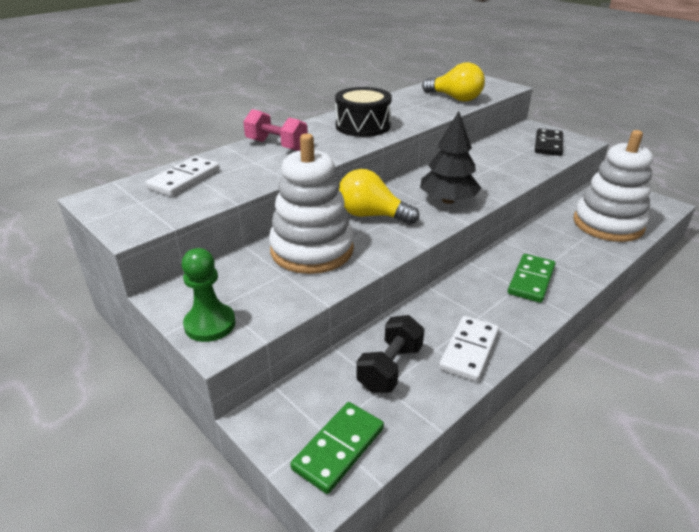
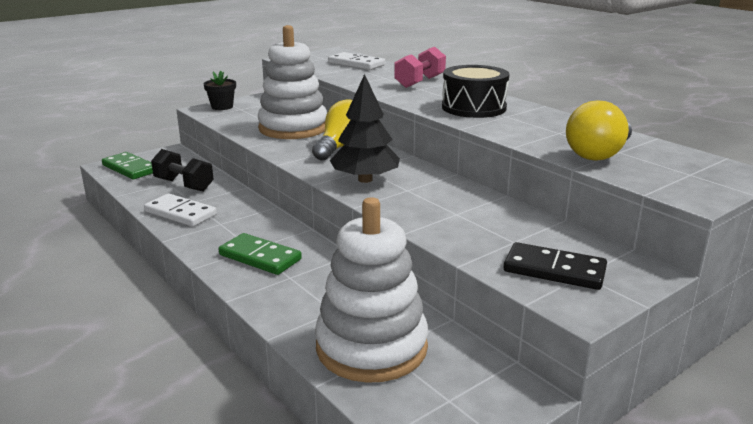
camera: 95 degrees right, 10 degrees down
green pawn [182,248,236,342] -> black flower pot [204,71,236,110]

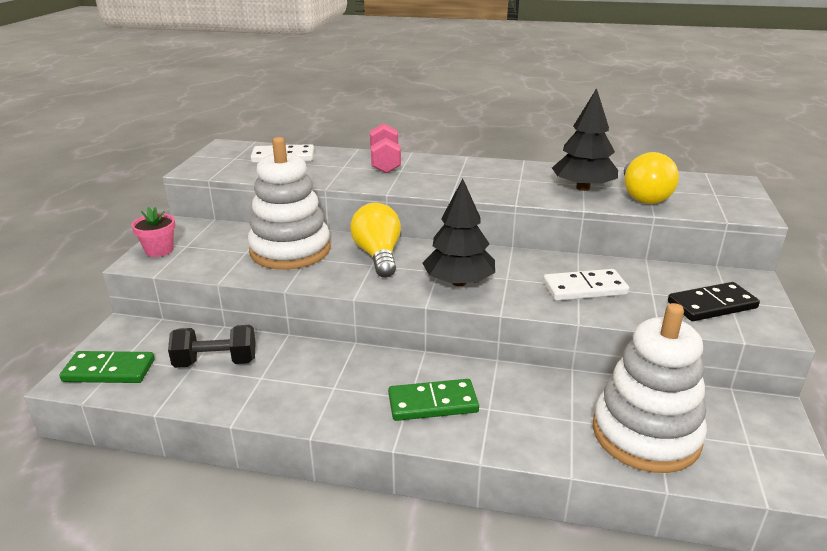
camera: 40 degrees left, 5 degrees up
white domino [144,193,217,227] -> white domino moved to [543,269,629,301]
black flower pot [204,71,236,110] -> pink flower pot [131,207,175,257]
black drum [442,65,510,118] -> none
none -> black tree [552,88,618,191]

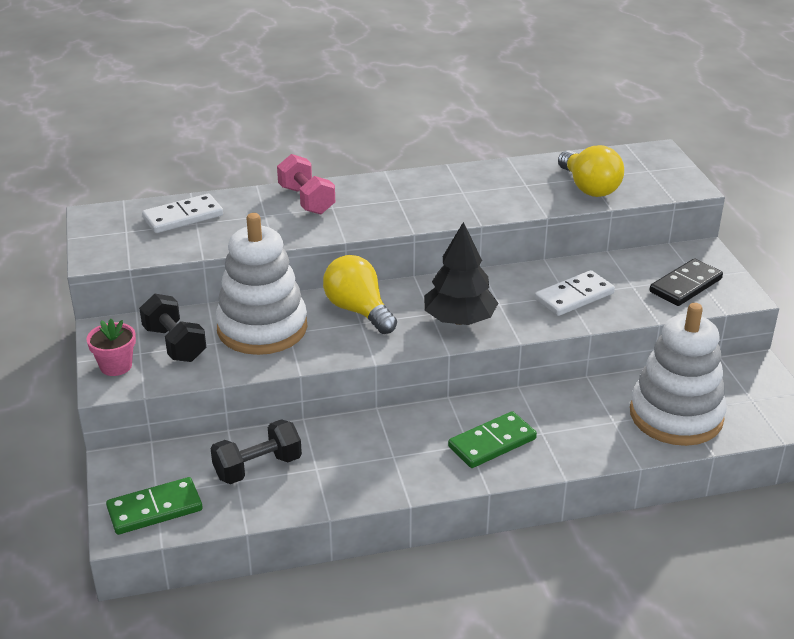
camera: 25 degrees left, 5 degrees up
black tree [552,88,618,191] -> none
none -> black dumbbell [139,294,206,362]

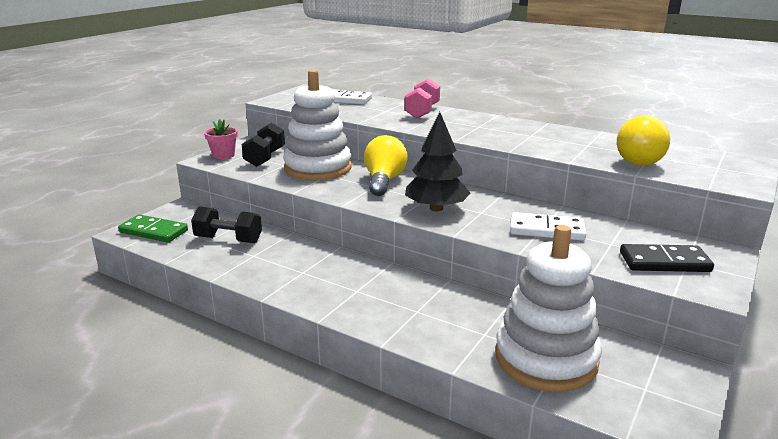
camera: 45 degrees right, 10 degrees down
green domino [448,411,537,468] -> none

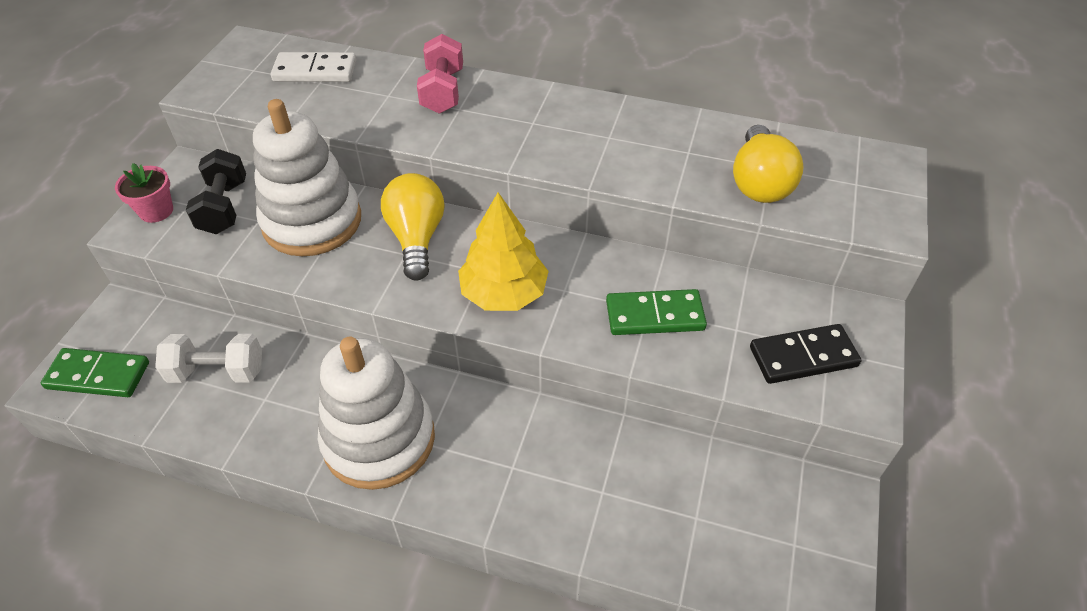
camera: 15 degrees left, 25 degrees up
black dumbbell [191,206,262,243] -> white dumbbell [155,334,262,383]
black tree [405,112,470,212] -> yellow tree [458,192,549,311]
white stacking toy [495,225,602,392] -> white stacking toy moved to [318,337,435,490]
white domino [510,212,586,241] -> green domino [606,289,707,335]

